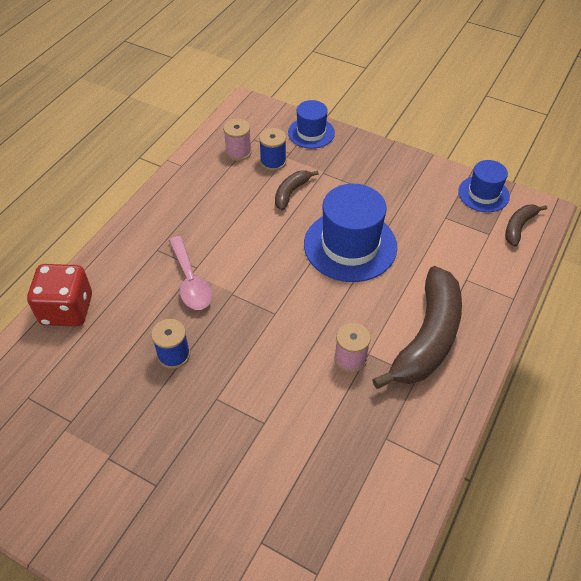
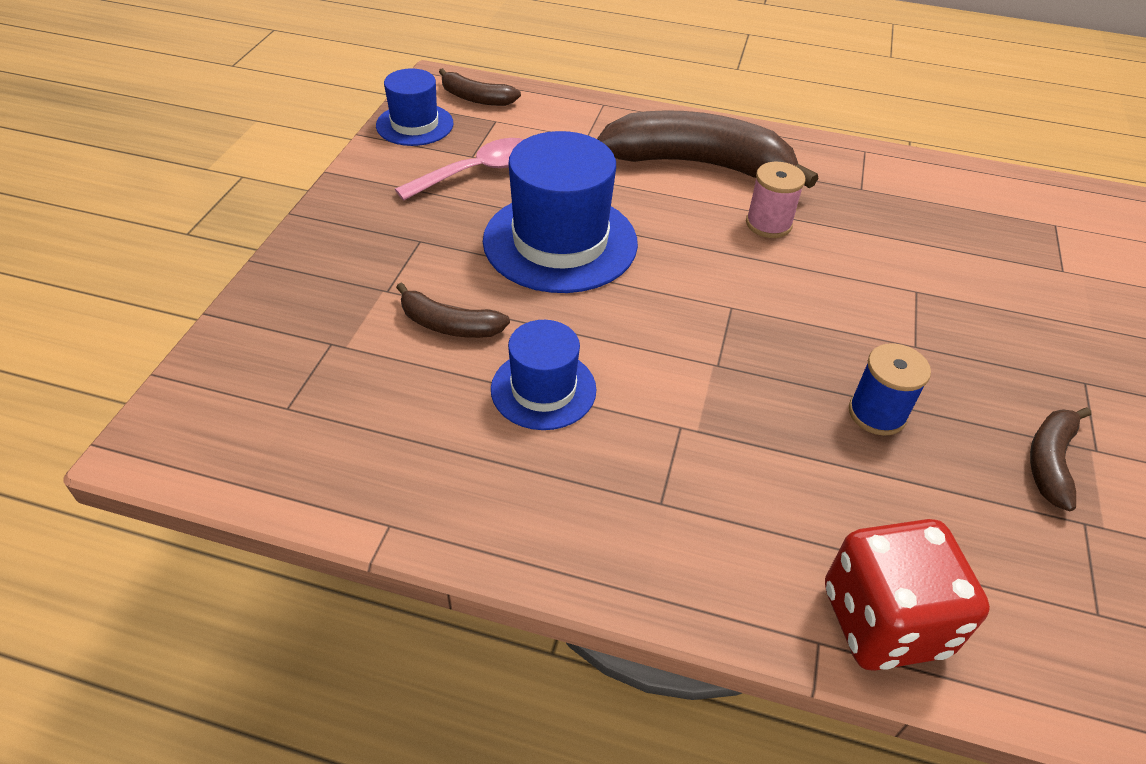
camera: 105 degrees left, 5 degrees down
pink spoon [169,236,212,310] -> pink spoon moved to [395,138,524,200]
pink spool [223,118,252,161] -> none
blue spool [259,128,286,171] -> none
blue hat [288,100,335,149] -> blue hat moved to [491,320,597,430]
none -> brown banana [1030,407,1091,512]

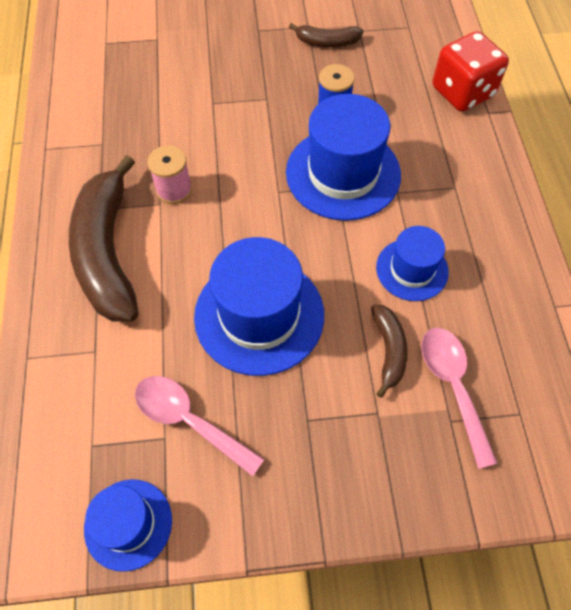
camera: 110 degrees left, 15 degrees up
brown banana [439,68,521,106] -> none
none -> blue hat [286,94,401,221]
none -> pink spoon [422,328,497,469]

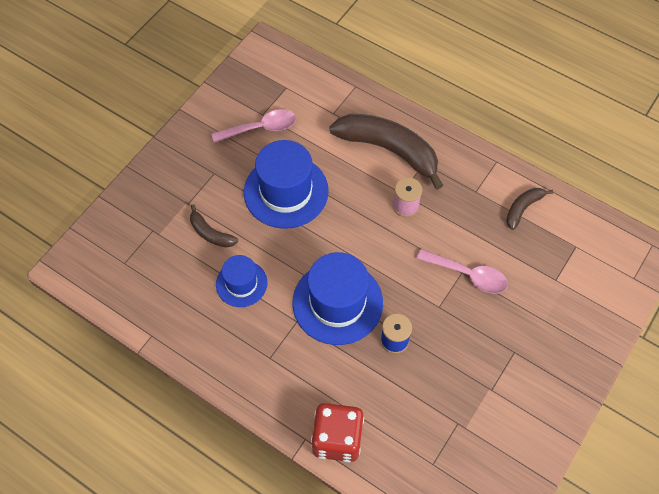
camera: 130 degrees right, 0 degrees up
blue hat [84,479,172,572] -> none
brown banana [289,23,363,47] -> brown banana moved to [506,188,553,230]
pink spoon [422,328,497,469] -> pink spoon moved to [416,249,508,294]

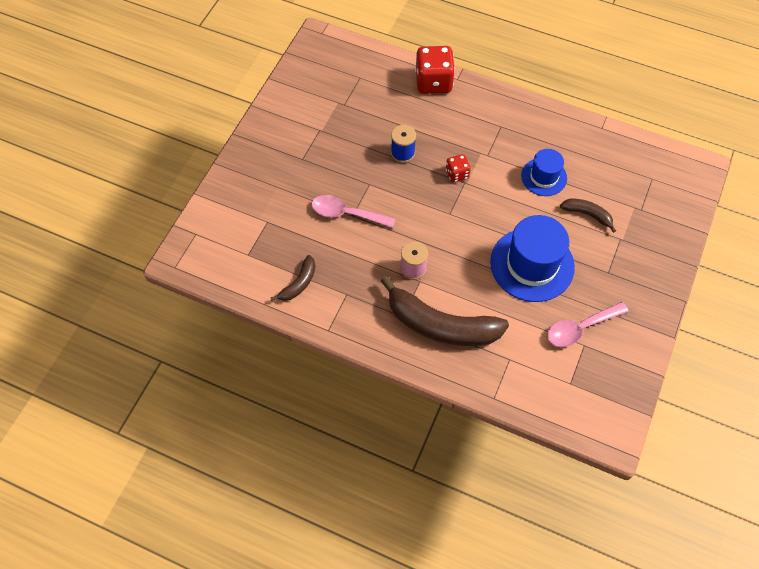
camera: 170 degrees right, 0 degrees up
blue hat [292,252,383,345] -> red dice [446,154,471,183]

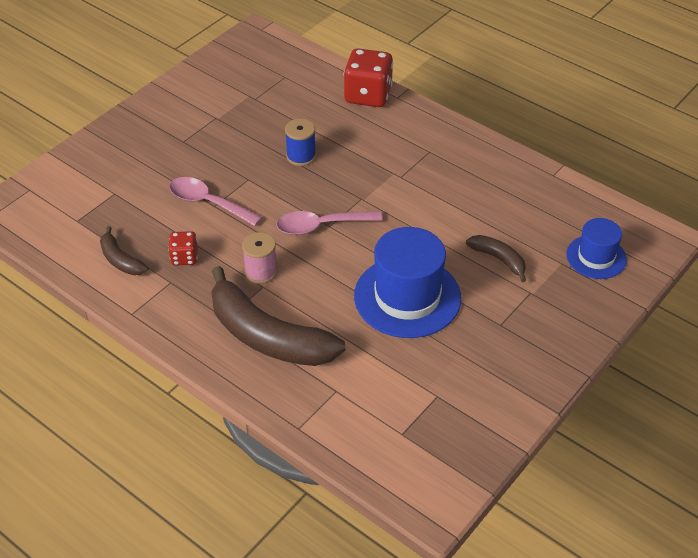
camera: 15 degrees right, 15 degrees down
brown banana [270,255,316,301] -> brown banana turned 90 degrees clockwise [100,226,149,275]
red dice [446,154,471,183] -> red dice moved to [168,231,198,265]
blue hat [521,149,567,196] -> blue hat moved to [566,218,627,279]
pink spoon [547,302,629,347] -> pink spoon moved to [276,211,383,235]

